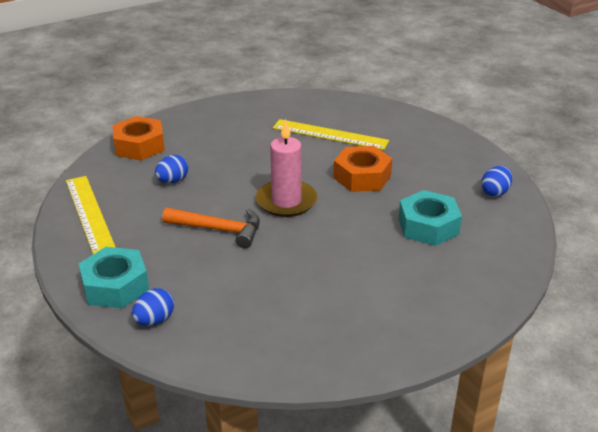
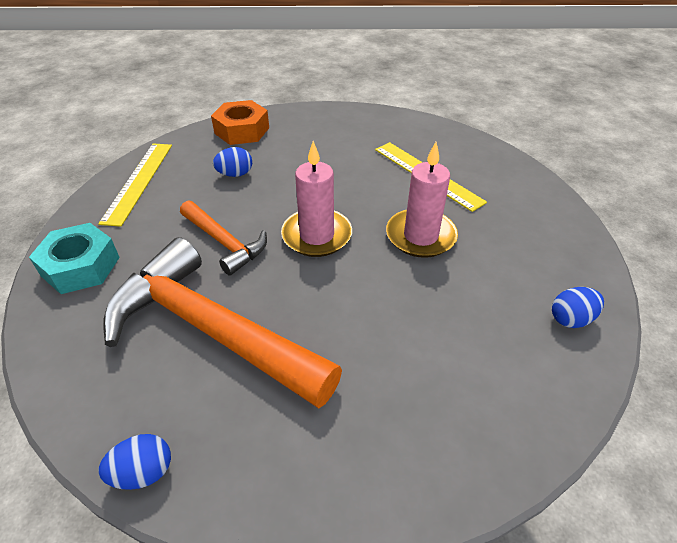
camera: 30 degrees right, 10 degrees up
blue egg [132,288,174,326] -> blue egg moved to [99,434,171,490]
orange nut [333,146,392,192] -> pink candle [386,142,458,258]
turquoise nut [398,190,462,246] -> none
none -> orange hammer [103,237,342,409]

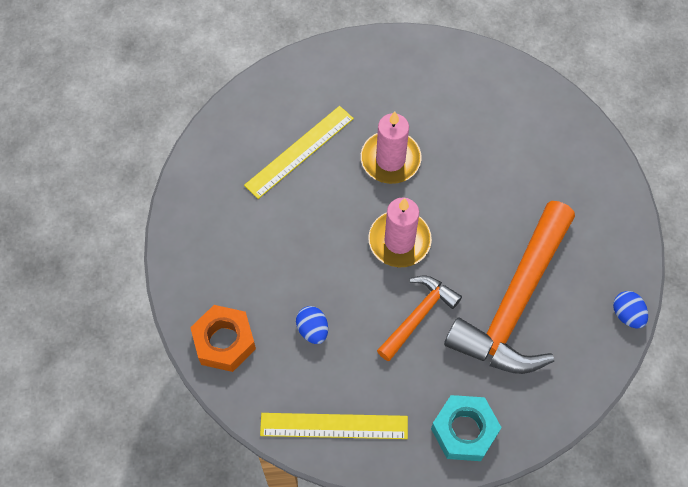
camera: 95 degrees left, 20 degrees up
blue egg [552,287,604,328] -> none

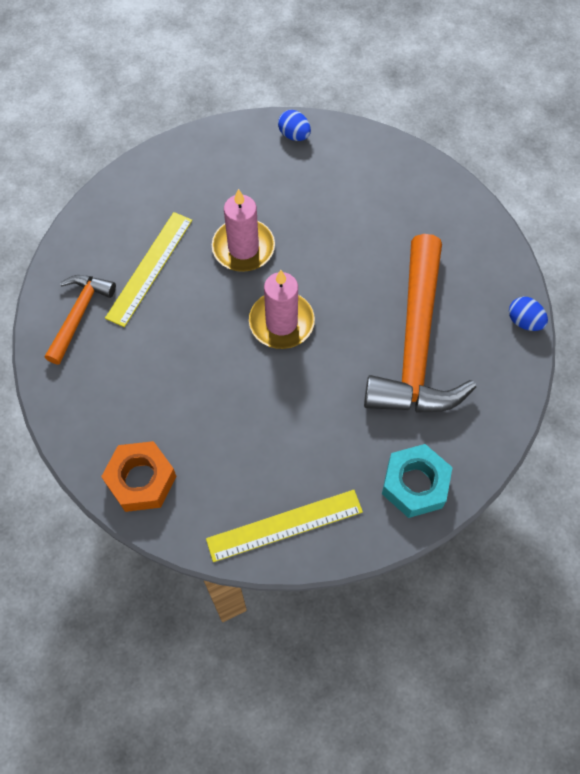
camera: 20 degrees left, 0 degrees up
blue egg [296,306,328,344] -> blue egg moved to [278,110,311,141]
orange hammer [377,276,462,361] -> orange hammer moved to [45,275,116,365]

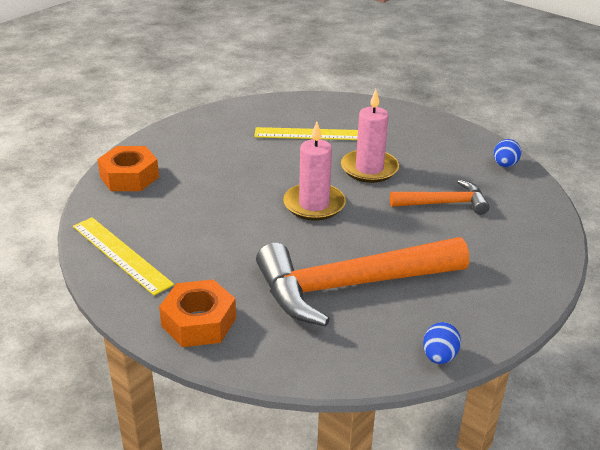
camera: 65 degrees right, 30 degrees down
orange hammer [45,275,116,365] -> orange hammer moved to [390,180,489,215]
turquoise nut [382,444,453,518] -> orange nut [159,279,236,347]

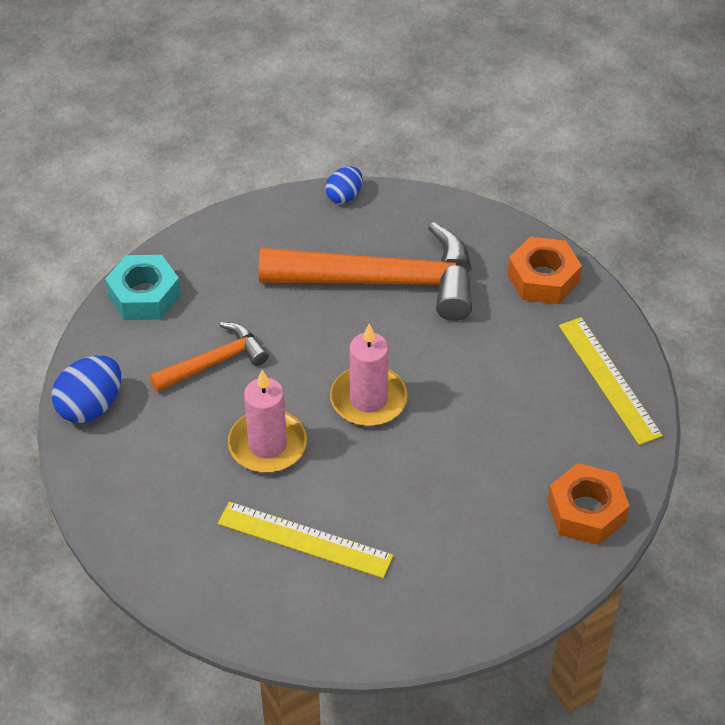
camera: 160 degrees left, 15 degrees up
orange hammer [390,180,489,215] -> orange hammer turned 135 degrees clockwise [149,322,269,392]
blue egg [494,139,521,167] -> blue egg [52,356,121,423], size x1.61
none -> turquoise nut [105,255,181,320]

